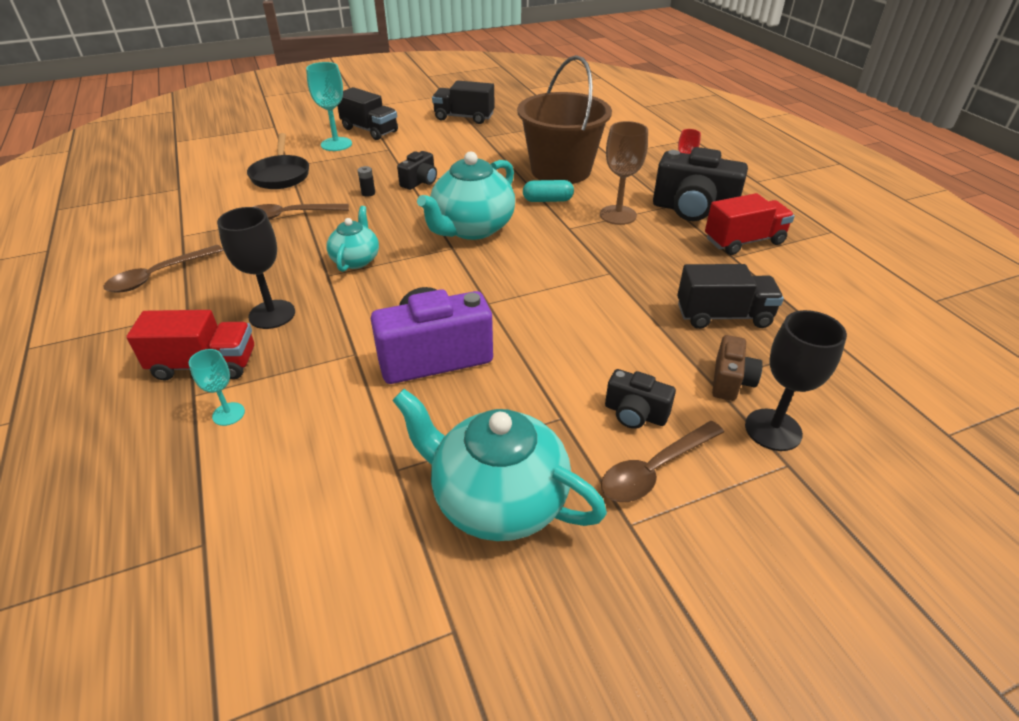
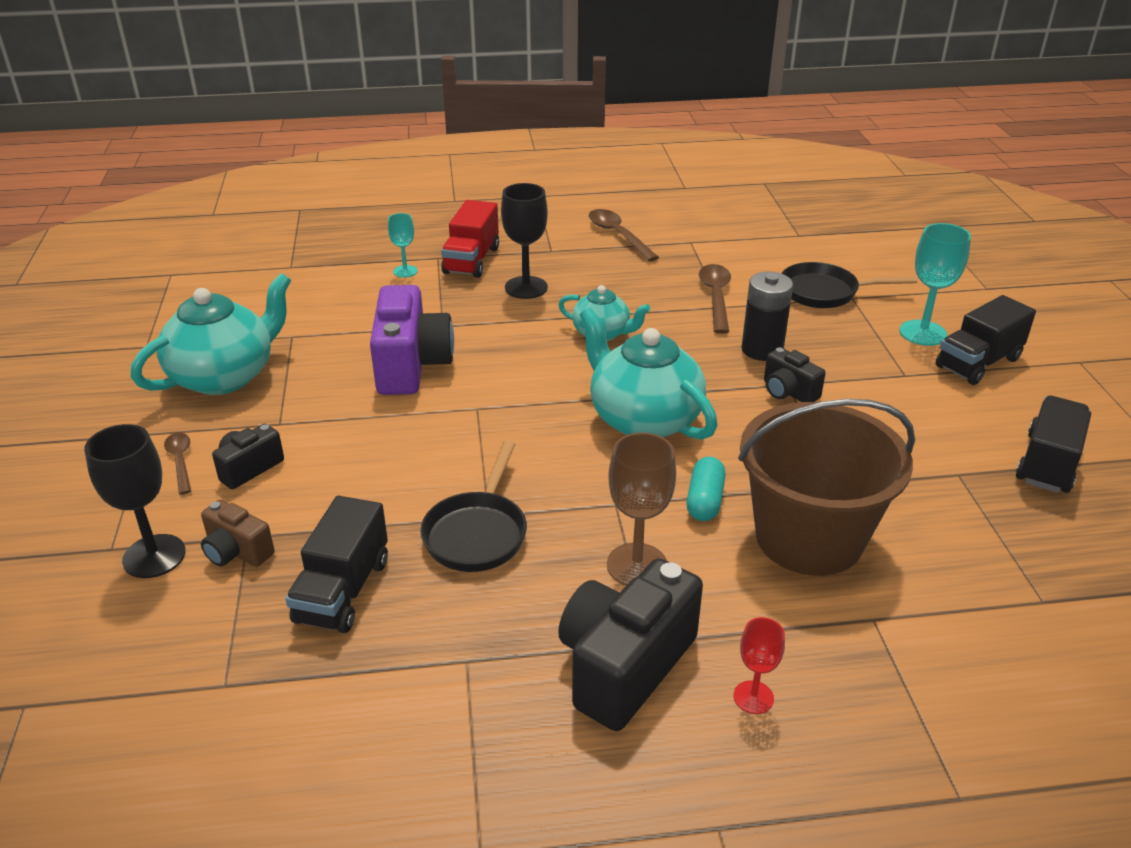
camera: 105 degrees right, 5 degrees down
black battery [358,166,375,197] -> black battery [741,271,793,361], size x2.25
brown spoon [601,421,724,502] -> brown spoon [164,433,191,495], size x0.63
red truck [705,193,795,255] -> none
none -> black pan [420,441,527,572]

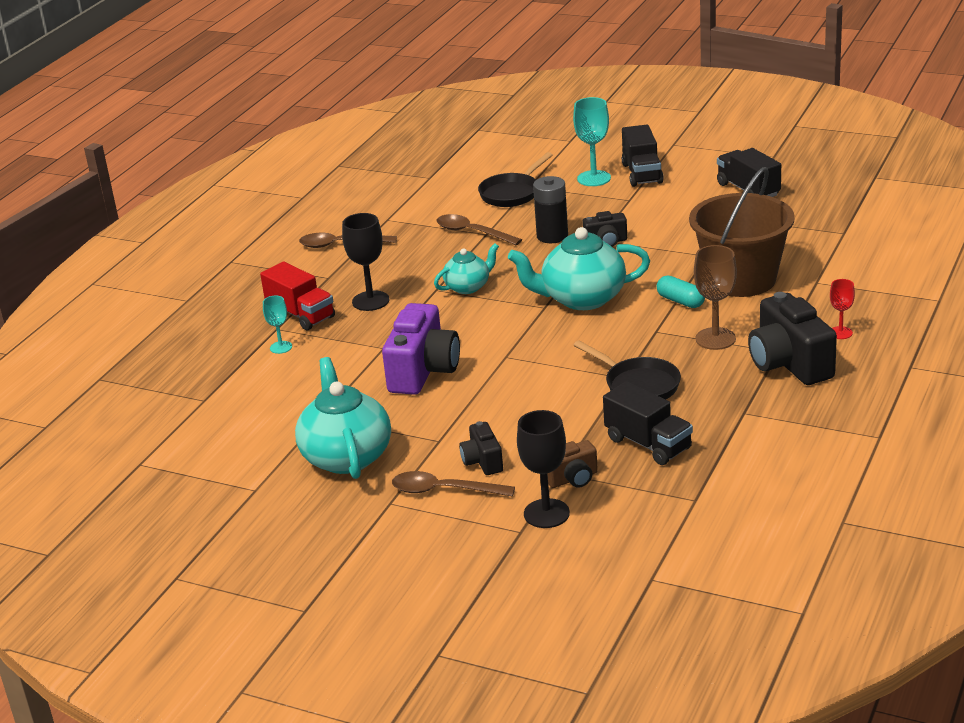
camera: 55 degrees left, 5 degrees down
brown spoon [164,433,191,495] -> brown spoon [392,471,515,497], size x1.60
purple camera [370,285,454,395] -> purple camera turned 75 degrees clockwise [382,303,460,395]

